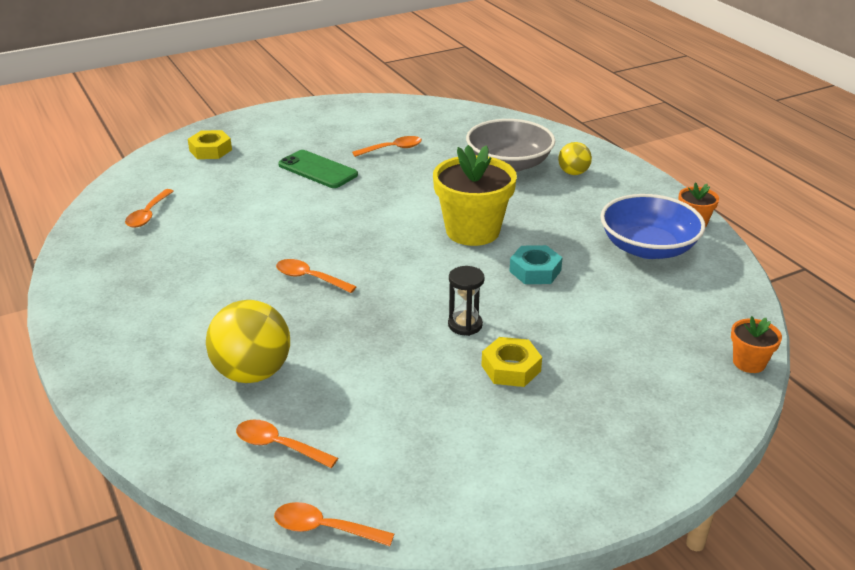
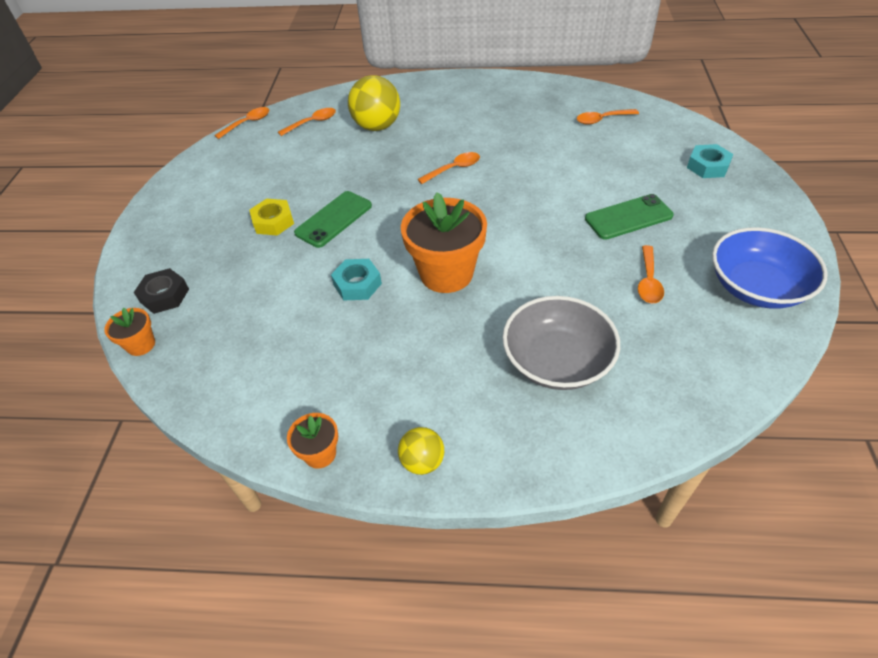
camera: 125 degrees right, 15 degrees up
orange spoon [125,189,174,228] -> orange spoon turned 60 degrees counterclockwise [577,109,639,125]
yellow nut [188,130,232,159] -> turquoise nut [687,144,733,178]
yellow flower pot [433,145,517,246] -> orange flower pot [401,192,487,293]
black hourglass [448,266,485,336] -> green phone [294,191,372,248]
yellow ball [558,142,592,175] -> yellow ball moved to [398,427,444,475]
blue bowl [600,194,705,259] -> blue bowl moved to [712,227,828,309]
none -> black nut [134,268,189,314]

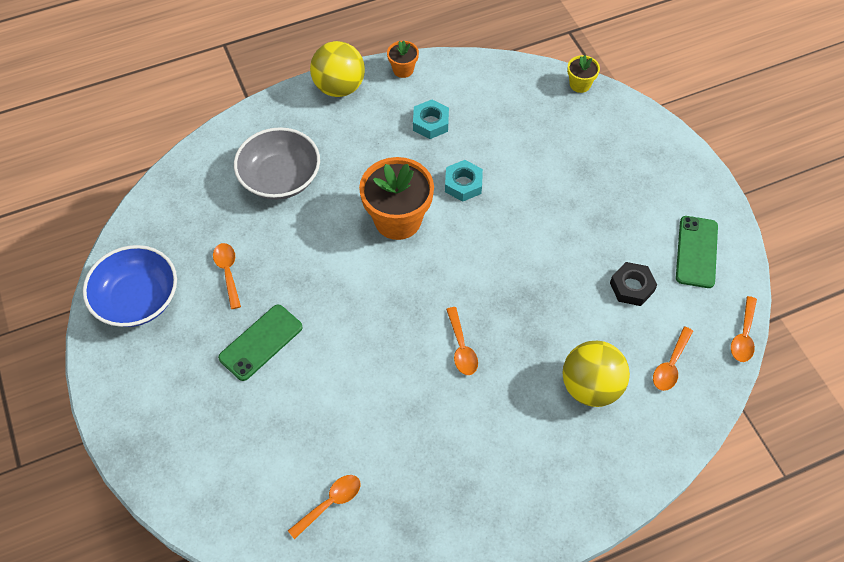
camera: 150 degrees right, 10 degrees up
orange flower pot [104,308,155,356] -> yellow flower pot [567,55,600,93]
black nut [134,268,189,314] -> black nut moved to [610,262,657,306]
yellow nut [249,199,294,236] -> none
green phone [294,191,372,248] -> green phone moved to [676,216,718,288]
yellow ball [398,427,444,475] -> yellow ball [310,41,365,97], size x1.83
orange spoon [418,152,480,184] -> orange spoon turned 45 degrees counterclockwise [446,307,478,375]
turquoise nut [687,144,733,178] -> turquoise nut moved to [413,99,449,139]

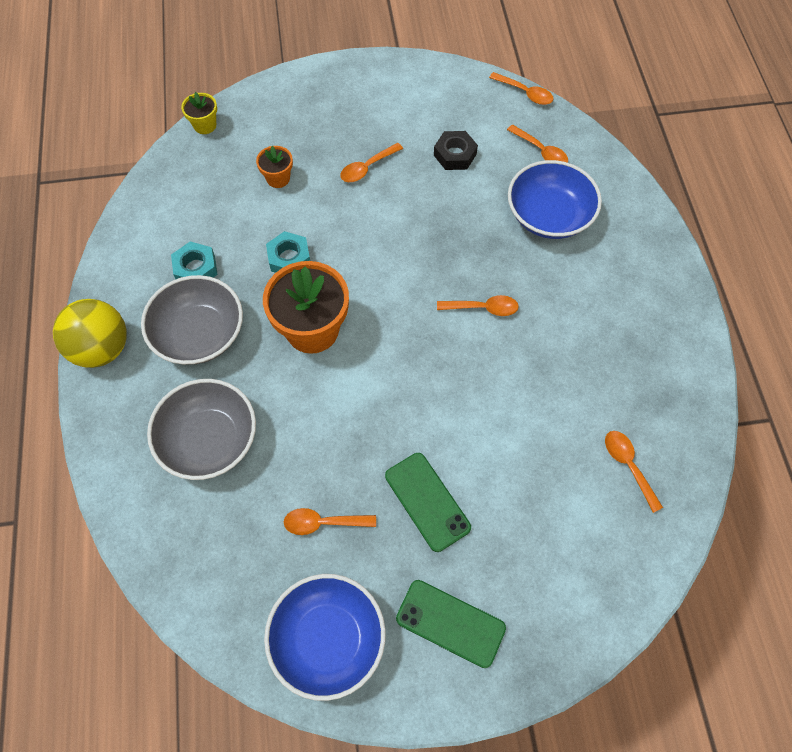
camera: 75 degrees left, 5 degrees up
orange flower pot [387,40,419,78] -> orange flower pot moved to [256,146,293,188]
yellow ball [562,341,630,407] -> blue bowl [508,160,602,239]
green phone [676,216,718,288] -> green phone moved to [396,580,506,668]
none -> grey bowl [141,275,243,365]
none -> orange spoon [340,143,403,182]

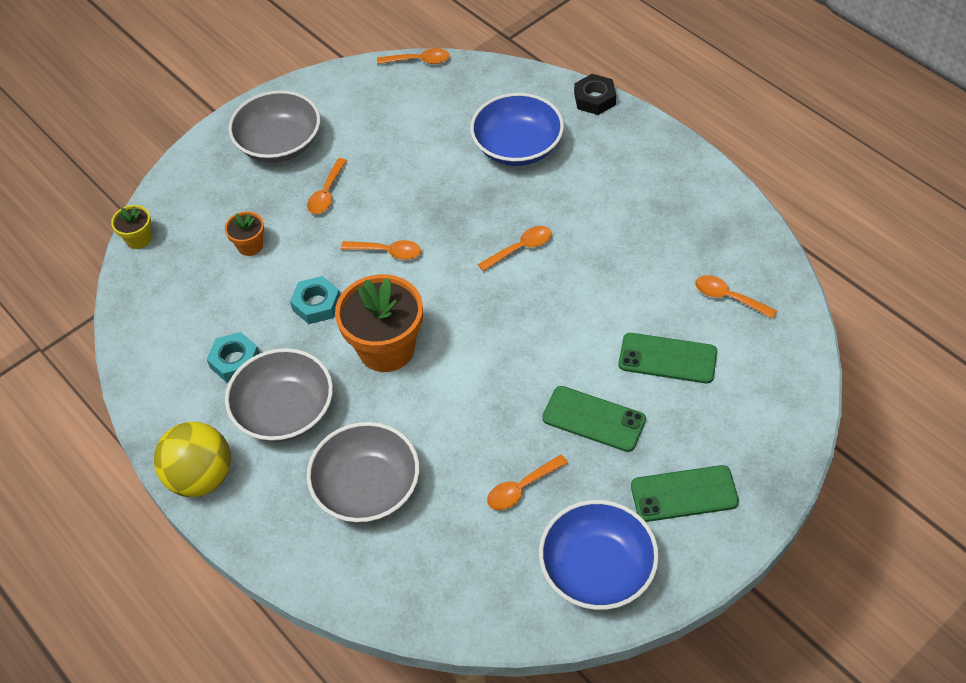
camera: 30 degrees left, 10 degrees down
black nut [434,131,478,170] -> black nut moved to [574,74,616,115]
orange spoon [507,124,568,163] -> orange spoon moved to [341,240,421,260]
none -> grey bowl [228,90,320,163]
none -> green phone [619,333,717,383]

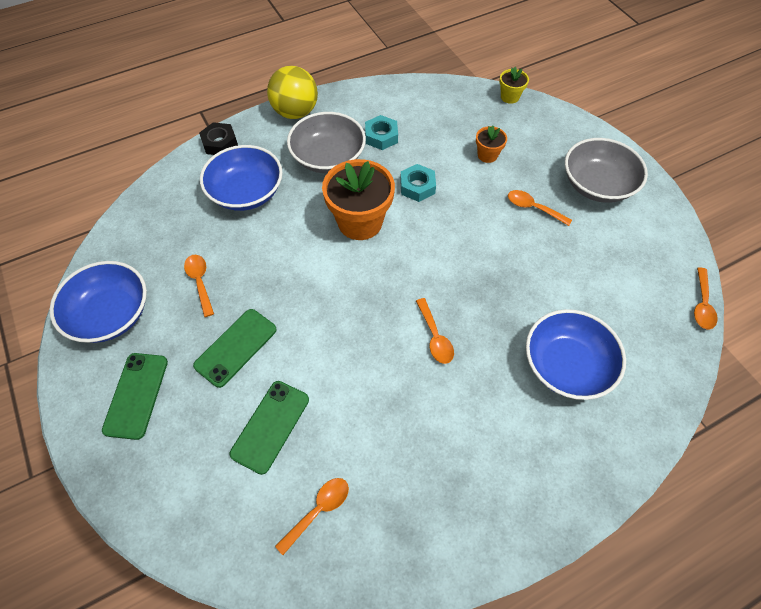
camera: 100 degrees right, 5 degrees up
grey bowl [307,422,420,523] -> blue bowl [200,145,283,211]
orange spoon [341,240,421,260] -> none
black nut [574,74,616,115] -> black nut moved to [199,122,238,155]

